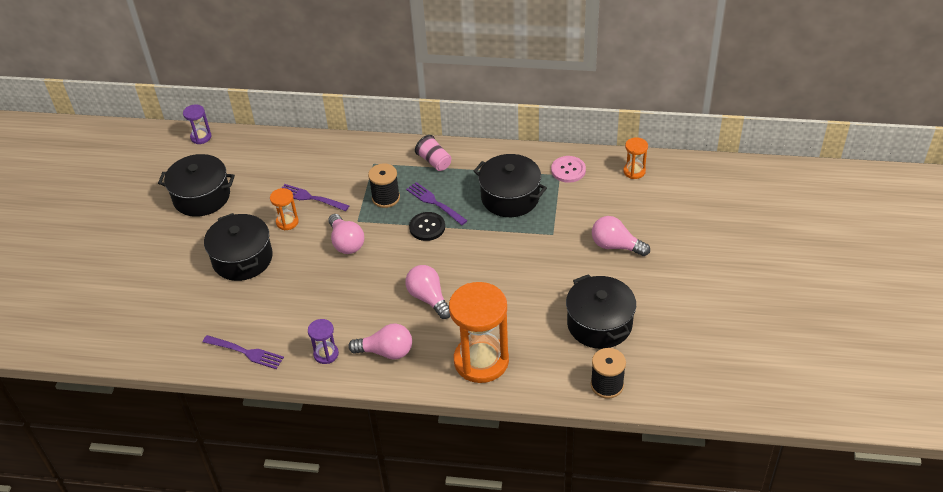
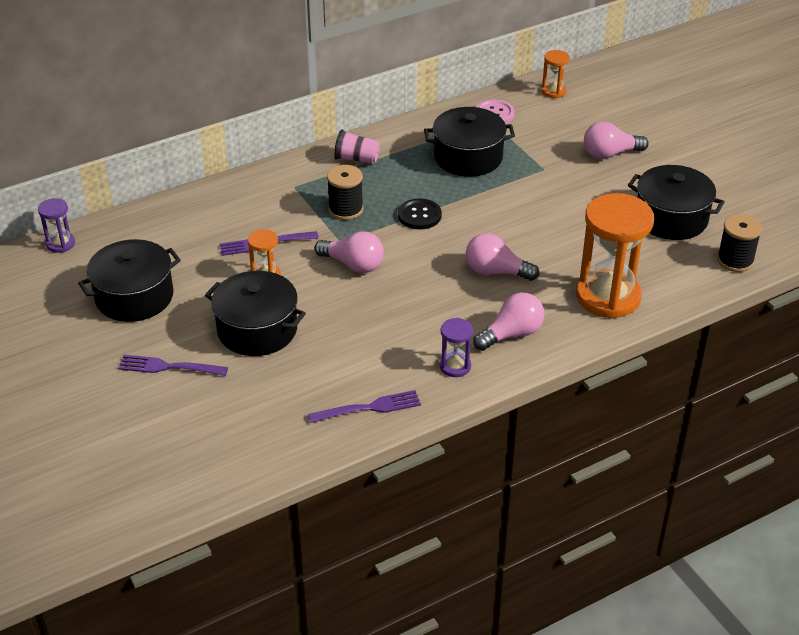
camera: 40 degrees left, 5 degrees down
purple fork [406,182,468,225] -> purple fork moved to [118,355,228,376]

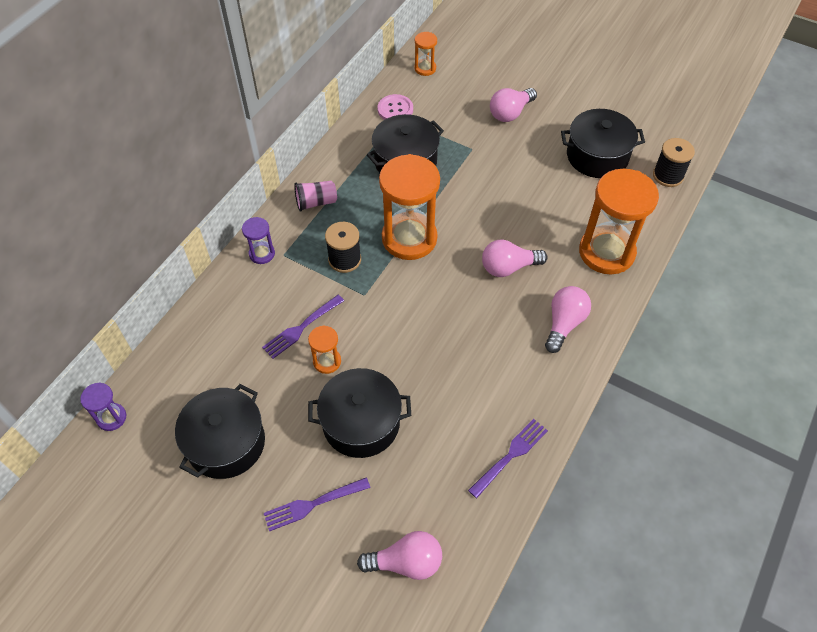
camera: 30 degrees left, 15 degrees up
pink light bulb [314,231,384,273] -> pink light bulb moved to [357,531,442,580]
black button [398,199,442,229] -> orange hourglass [379,154,440,260]
purple hourglass [440,318,473,377] -> purple hourglass moved to [242,217,275,264]

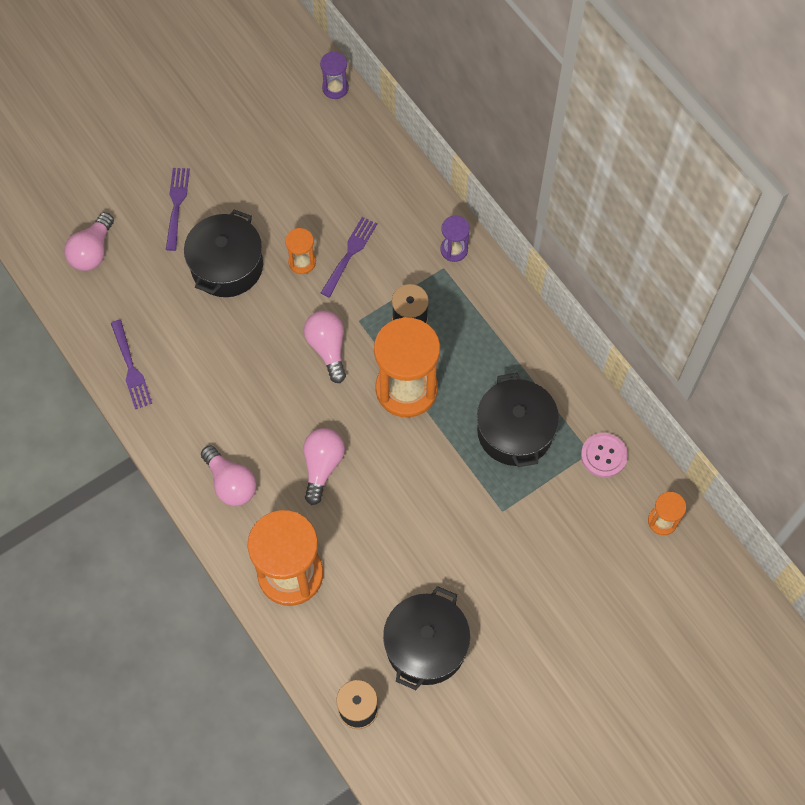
camera: 115 degrees right, 10 degrees up
black pot [175,384,265,479] -> none
purple fork [262,295,344,359] -> purple fork turned 45 degrees clockwise [321,217,377,297]
pink cup [294,181,337,212] -> none
pink light bulb [490,88,537,122] -> pink light bulb moved to [304,310,346,383]

